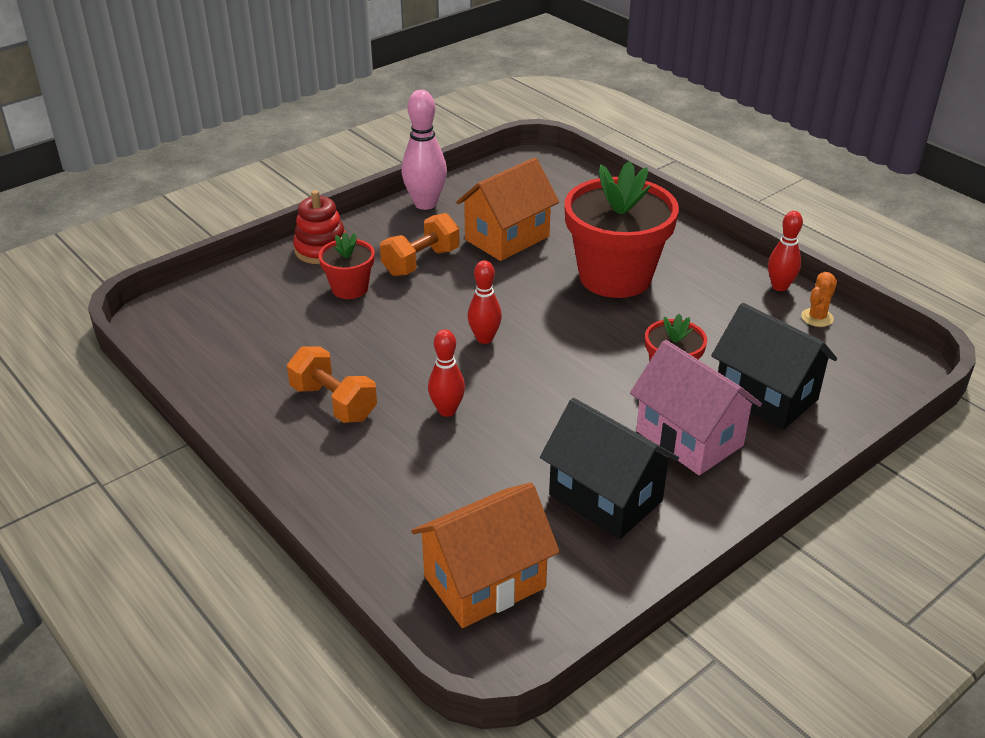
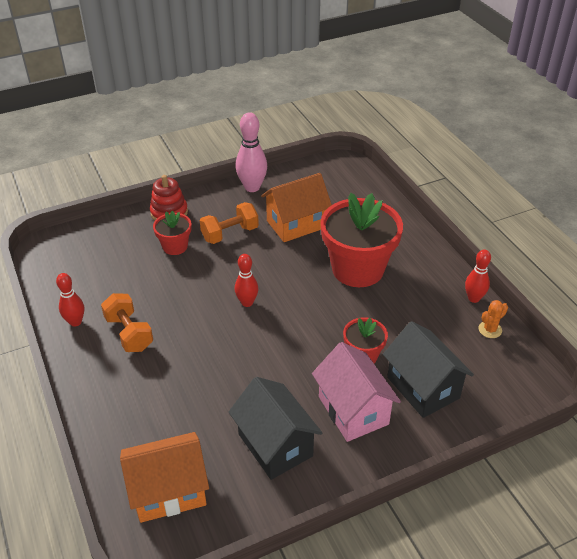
camera: 15 degrees right, 5 degrees up
red bowling pin [428,329,465,417] -> red bowling pin moved to [56,273,84,327]

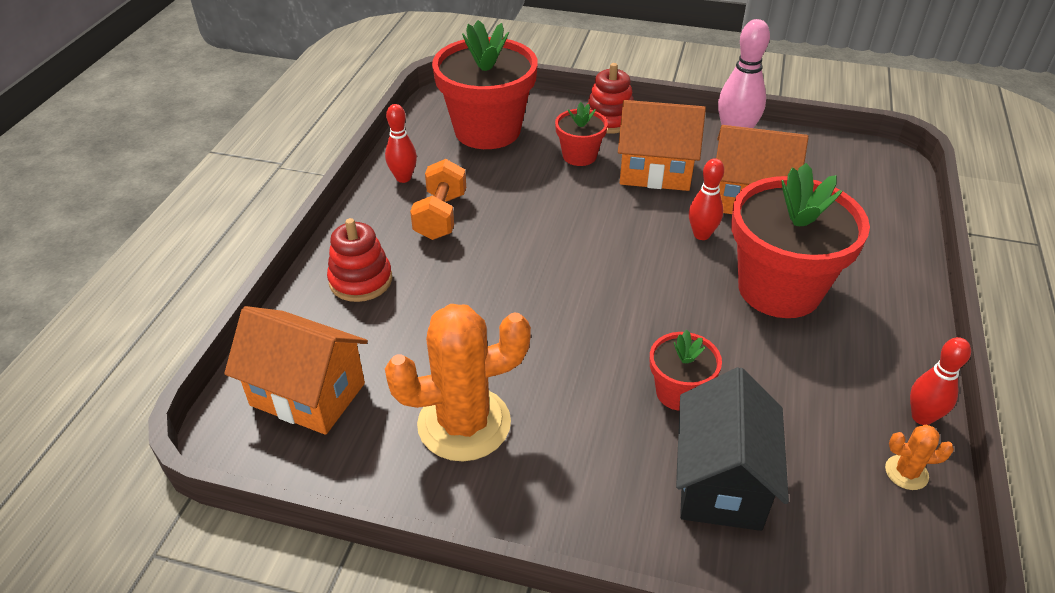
camera: 40 degrees right, 0 degrees up
orange dumbbell [200,202,259,244] -> orange house [618,100,706,191]
black house [229,377,322,480] -> orange cactus [385,304,531,461]
red bowling pin [235,254,258,307] -> red bowling pin moved to [689,158,724,240]
pink house [312,342,401,442] -> none
none -> red stacking toy [327,218,392,302]
none -> red flower pot [432,20,538,149]

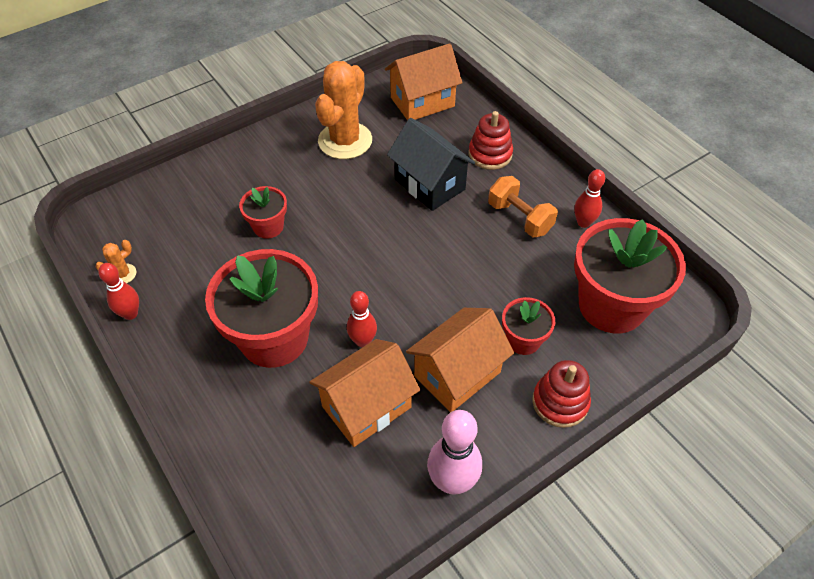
camera: 130 degrees right, 10 degrees up
black house [676,367,789,531] -> black house moved to [387,118,475,211]

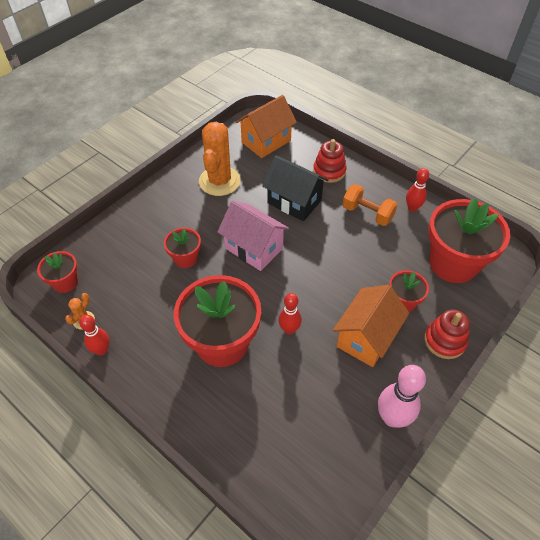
camera: 15 degrees left, 0 degrees up
orange house [310,339,420,447] -> none
none -> red flower pot [37,251,78,293]
none -> pink house [218,201,289,271]

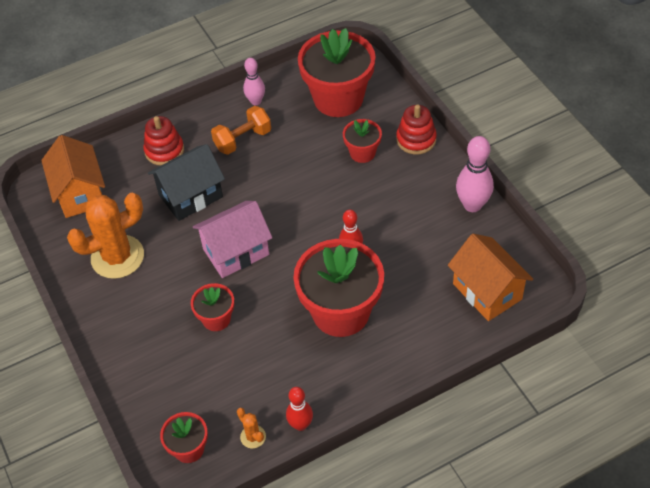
camera: 65 degrees left, 0 degrees up
orange cactus [199,122,241,196] -> orange cactus turned 60 degrees counterclockwise [67,193,144,279]
orange house [333,285,409,367] -> orange house moved to [448,234,533,321]
red bowling pin [406,168,429,212] -> pink bowling pin [243,58,265,105]

